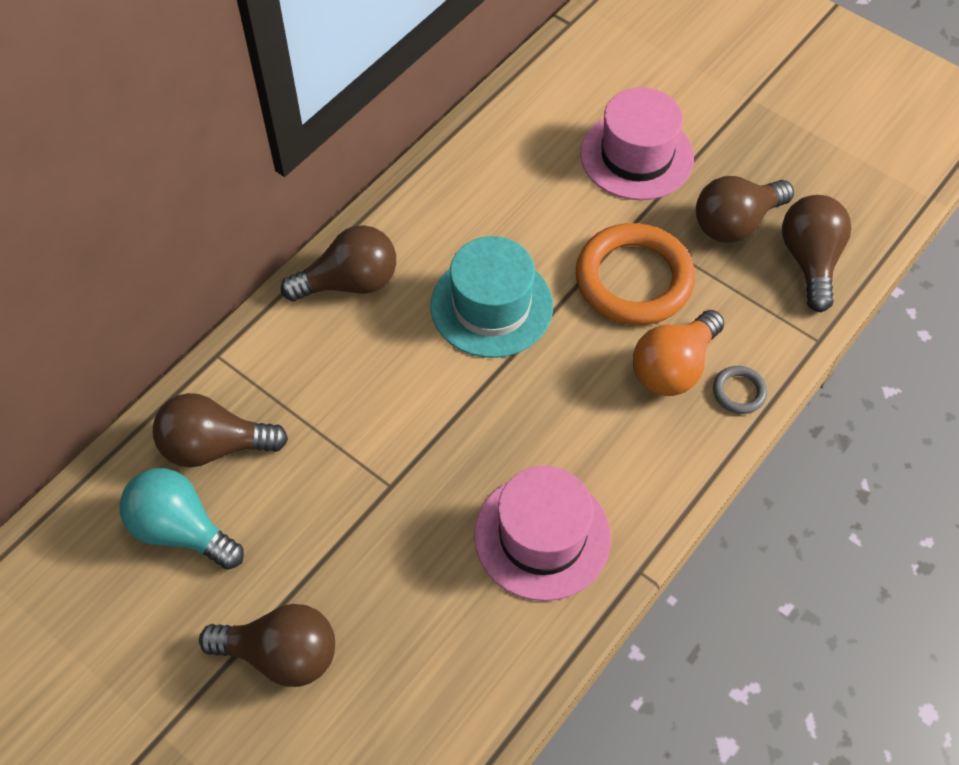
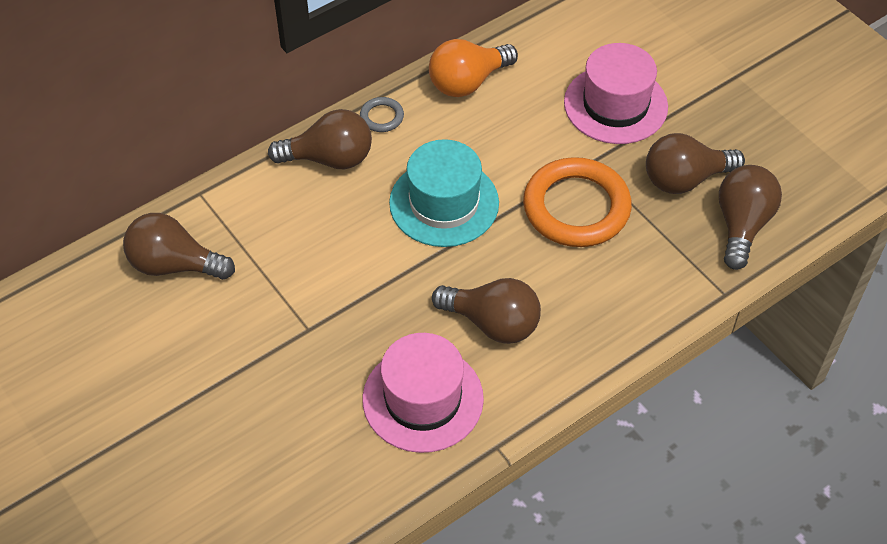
camera: 15 degrees right, 5 degrees down
turquoise light bulb [120,468,244,570] -> none
brown light bulb [199,604,335,687] -> brown light bulb moved to [432,278,541,344]
orange light bulb [633,310,724,396] -> orange light bulb moved to [429,39,518,97]
grey ring [713,366,767,414] -> grey ring moved to [360,97,404,132]

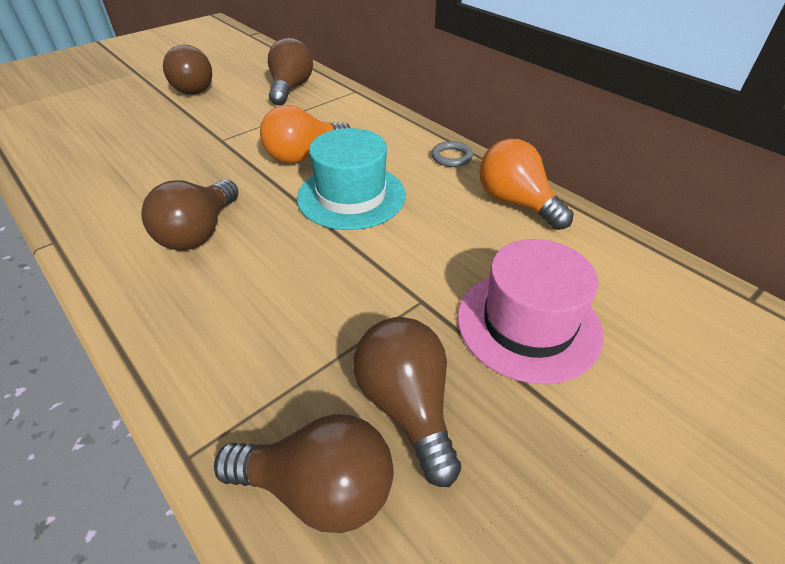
camera: 85 degrees right, 10 degrees down
brown light bulb [268,109,372,169] -> brown light bulb moved to [163,45,212,95]
pink hat [362,333,484,453] -> none
orange ring [523,157,632,247] -> none
none -> orange light bulb [260,105,350,164]

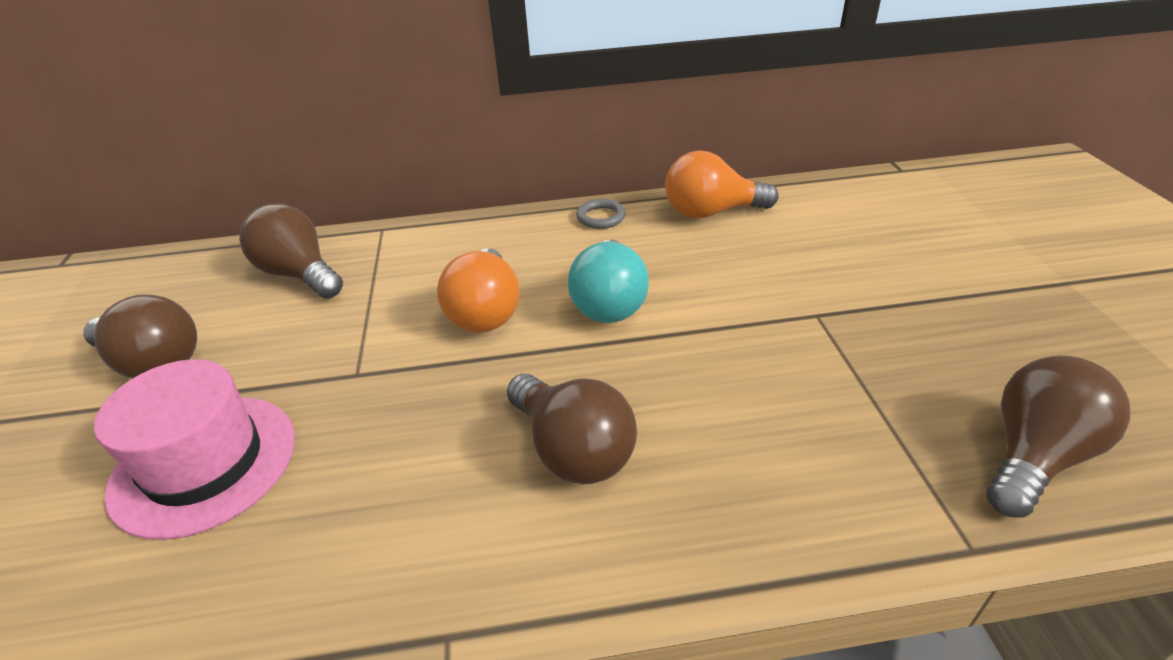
camera: 55 degrees left, 5 degrees down
turquoise hat [297,128,405,230] -> turquoise light bulb [568,239,649,323]
brown light bulb [353,317,461,487] -> none
pink hat [458,239,603,384] -> pink hat moved to [94,359,295,540]

